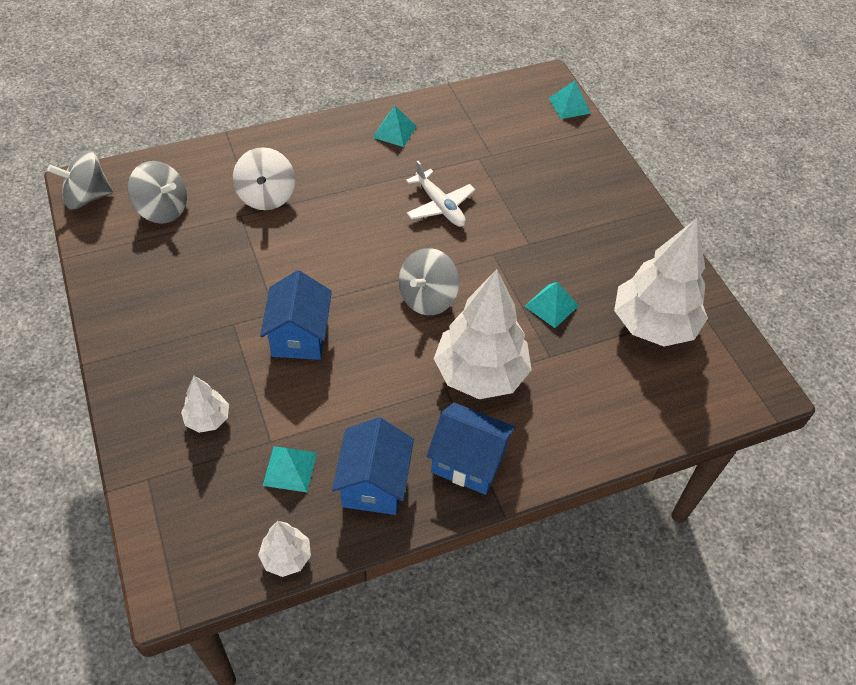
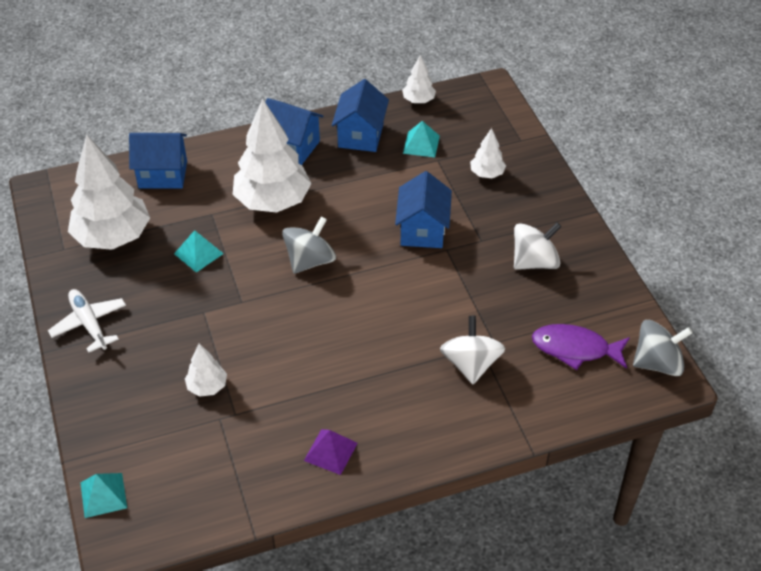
camera: 175 degrees left, 5 degrees down
grey spinning top [128,161,187,224] -> purple fish [532,324,630,370]
turquoise pyramid [373,106,417,147] -> purple pyramid [304,429,358,475]
white plane [406,161,475,227] -> white plane moved to [48,289,126,353]
none -> blue house [129,133,187,189]
none -> white tree [185,344,227,397]
none -> white spinning top [514,222,562,270]

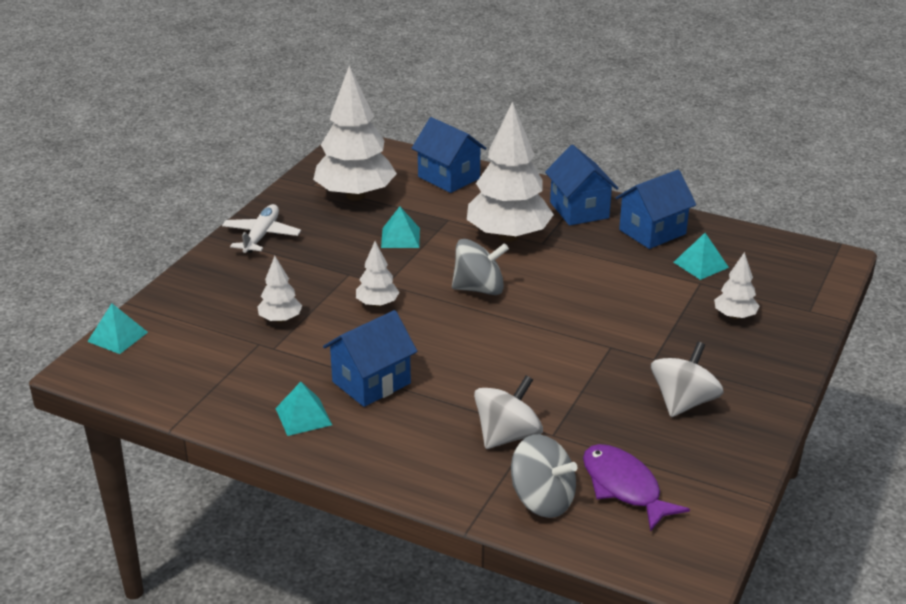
camera: 45 degrees right, 15 degrees down
purple pyramid [304,429,358,475] -> turquoise pyramid [275,382,332,436]
blue house [395,171,452,248] -> blue house moved to [323,310,417,407]
white tree [402,55,436,103] -> white tree moved to [356,241,400,307]
white spinning top [514,222,562,270] -> white spinning top turned 75 degrees counterclockwise [651,342,724,417]
grey spinning top [633,320,693,376] -> grey spinning top moved to [511,434,578,518]

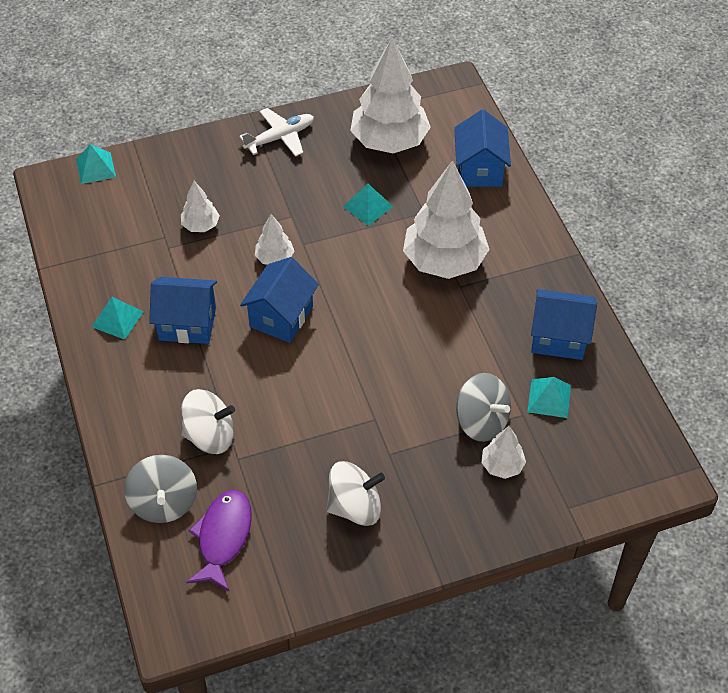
camera: 45 degrees right, 20 degrees up
grey spinning top [452,239,509,295] -> grey spinning top moved to [456,373,511,442]
blue house [545,145,618,226] -> blue house moved to [240,257,319,343]

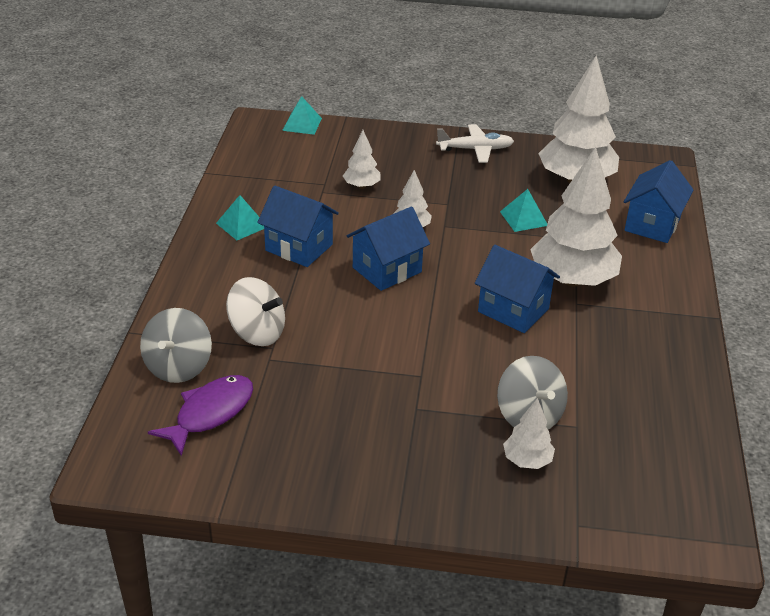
camera: 25 degrees right, 15 degrees down
white spinning top [326,461,385,526] -> none
turquoise pyramid [527,377,571,418] -> none
blue house [531,289,597,360] -> blue house moved to [475,245,560,333]

